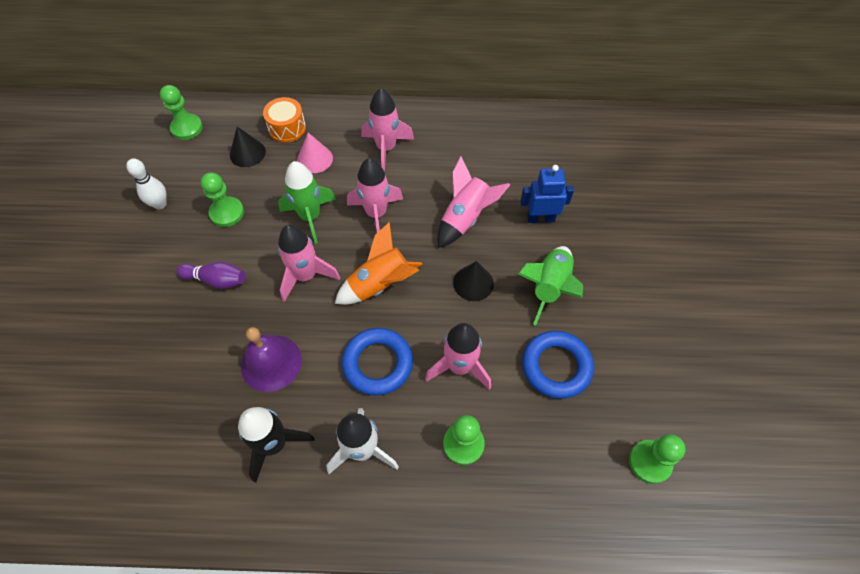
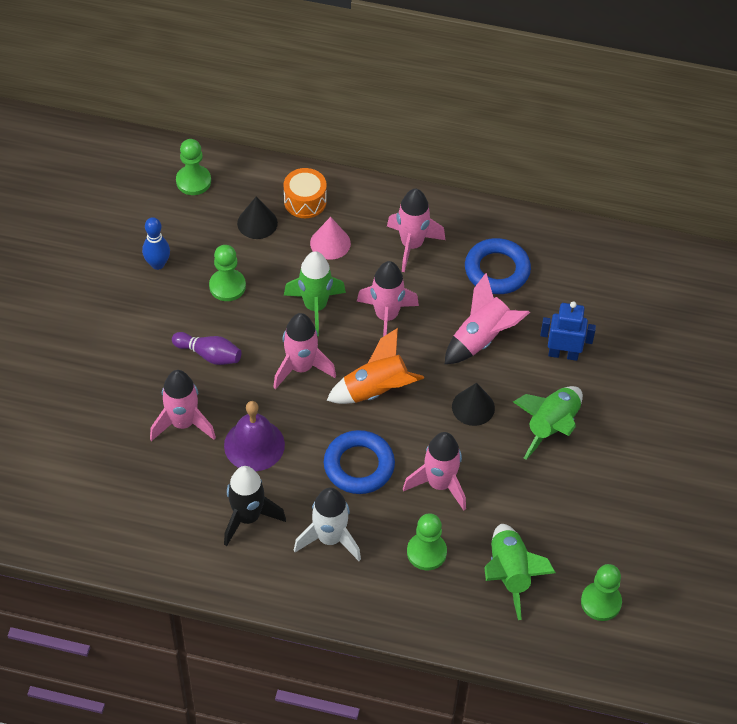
camera: 10 degrees right, 5 degrees down
white bowling pin [126,158,167,210] -> blue bowling pin [142,217,170,270]
blue ring [522,331,594,399] -> blue ring moved to [465,238,531,294]
none -> pink rocket [150,370,216,441]
none -> green rocket [484,524,556,620]

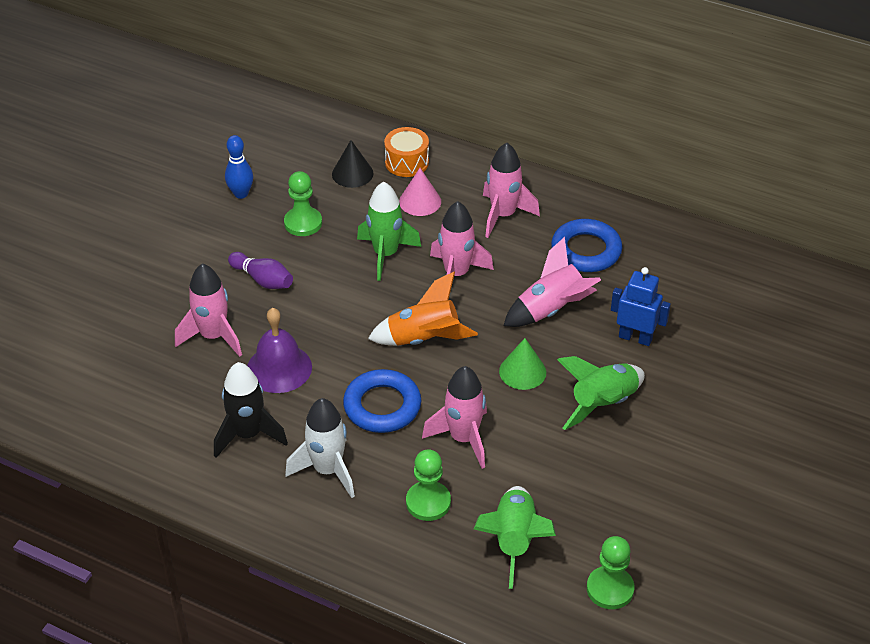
camera: 15 degrees right, 10 degrees down
green pawn [176,139,211,195] -> none
pink rocket [273,313,336,390] -> none
black cone [452,383,495,426] -> green cone [499,338,546,390]

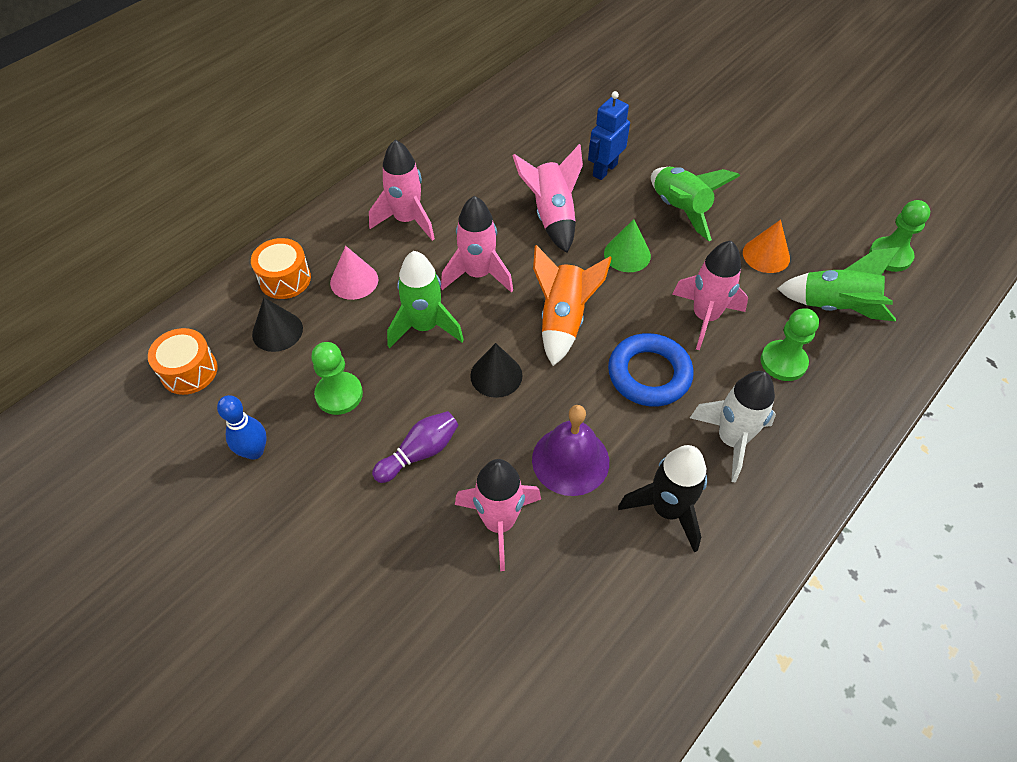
camera: 75 degrees left, 10 degrees up
blue ring [551,219,622,272] -> none
none -> orange drum [148,328,218,395]
none -> black cone [470,343,523,398]
none -> orange cone [743,220,790,273]

